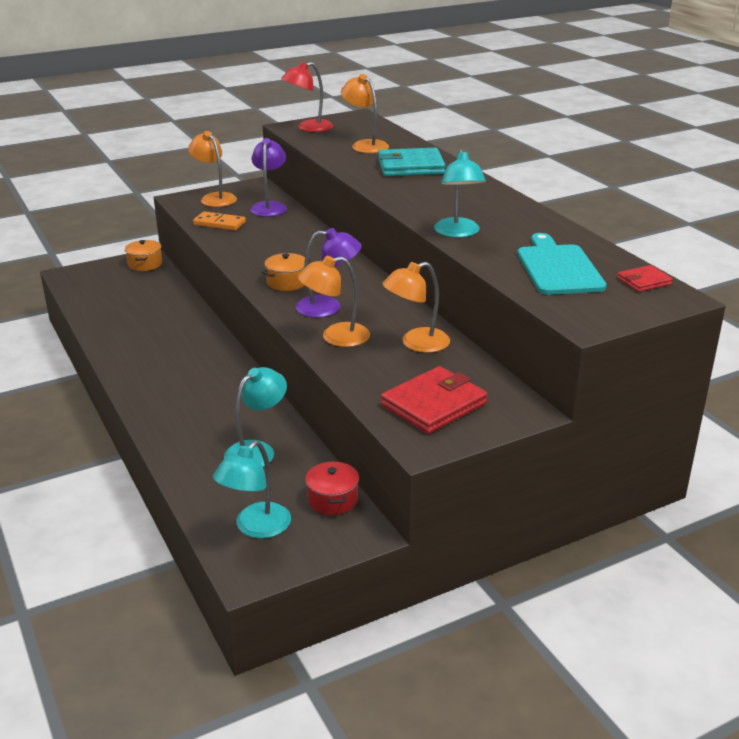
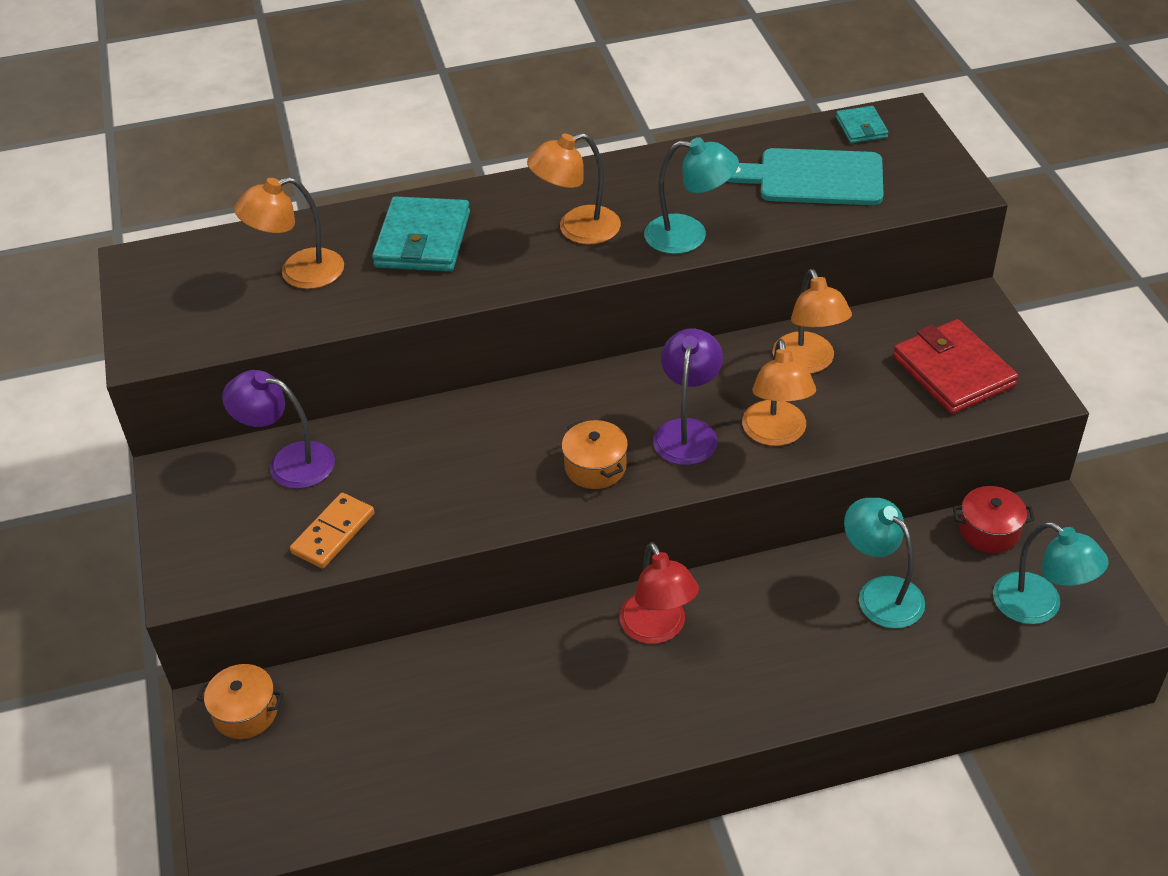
camera: 75 degrees left, 15 degrees up
orange lamp [188,131,237,207] -> orange lamp moved to [527,133,621,245]
red lamp [281,62,333,132] -> red lamp moved to [620,542,699,644]
red wallet [617,265,673,292] -> turquoise wallet [836,106,889,143]

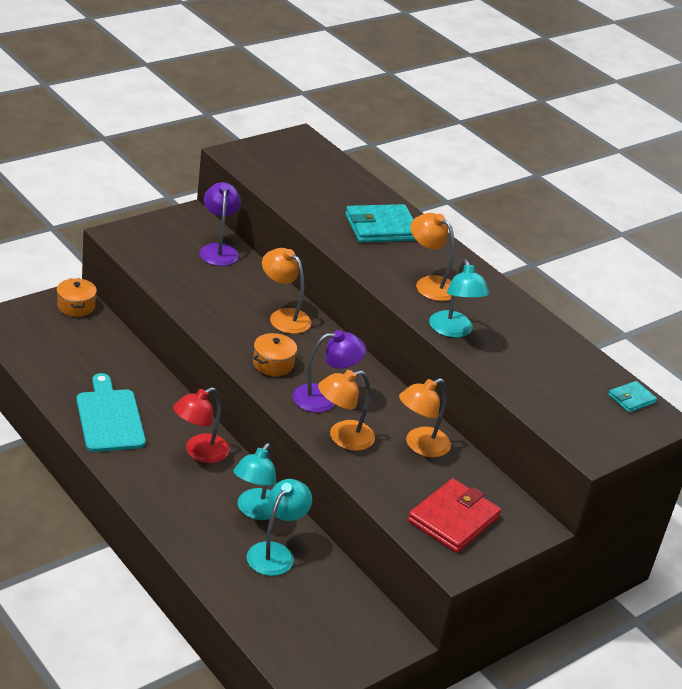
camera: 60 degrees right, 10 degrees down
orange lamp [234,177,344,289] -> orange lamp moved to [262,248,312,334]
orange domino [290,493,375,569] -> none
turquoise cutting board [727,148,884,205] -> turquoise cutting board moved to [76,373,146,452]
red pot [953,486,1035,553] -> none
turquoise lamp [993,521,1108,624] -> turquoise lamp moved to [233,443,276,520]

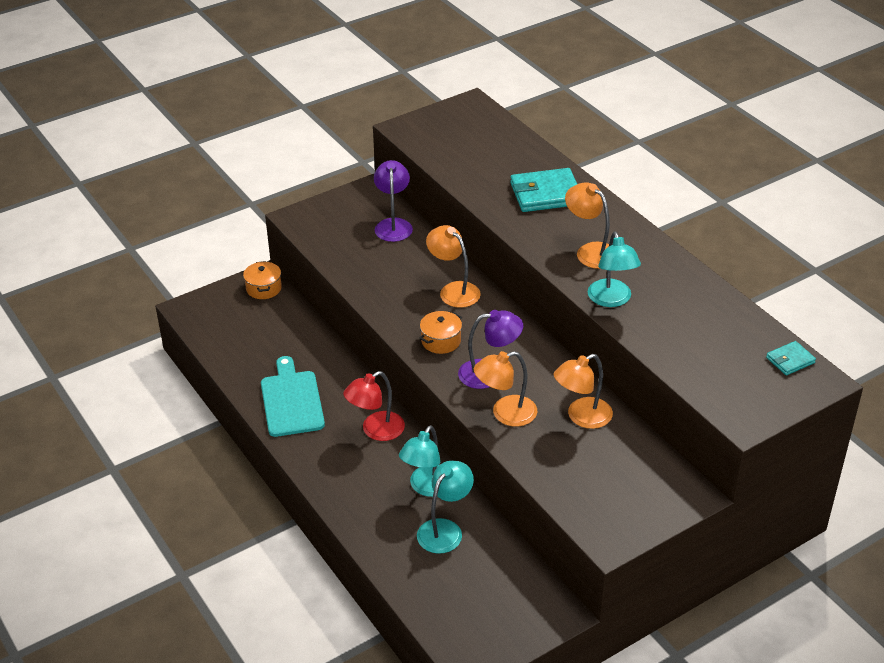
camera: 10 degrees right, 5 degrees up
red wallet [408,479,501,553] -> none

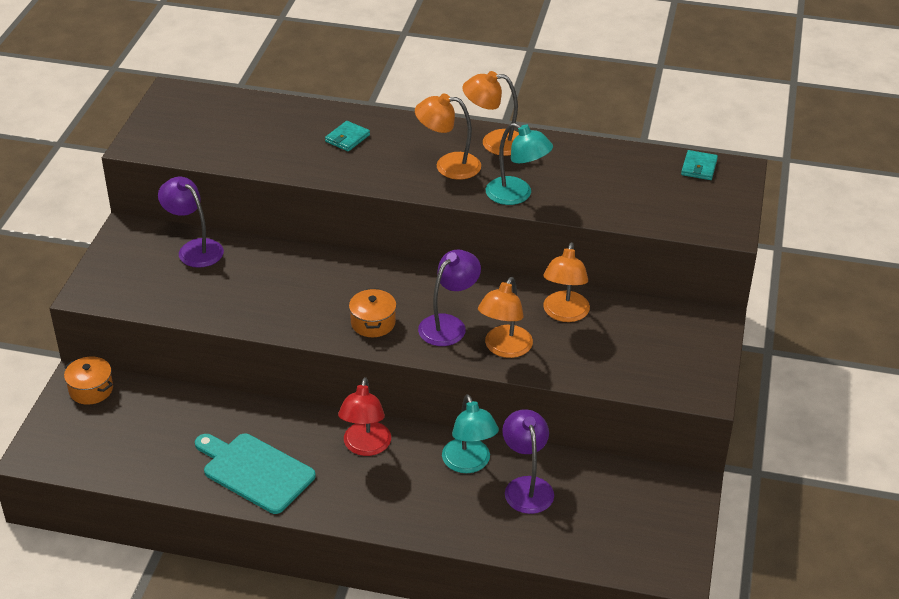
camera: 45 degrees left, 0 degrees up
turquoise lamp [417,461,474,554] -> purple lamp [502,409,554,514]
orange lamp [426,225,481,308] -> orange lamp moved to [462,71,519,156]
turquoise wallet [510,168,577,212] -> turquoise wallet [325,121,370,152], size x0.53

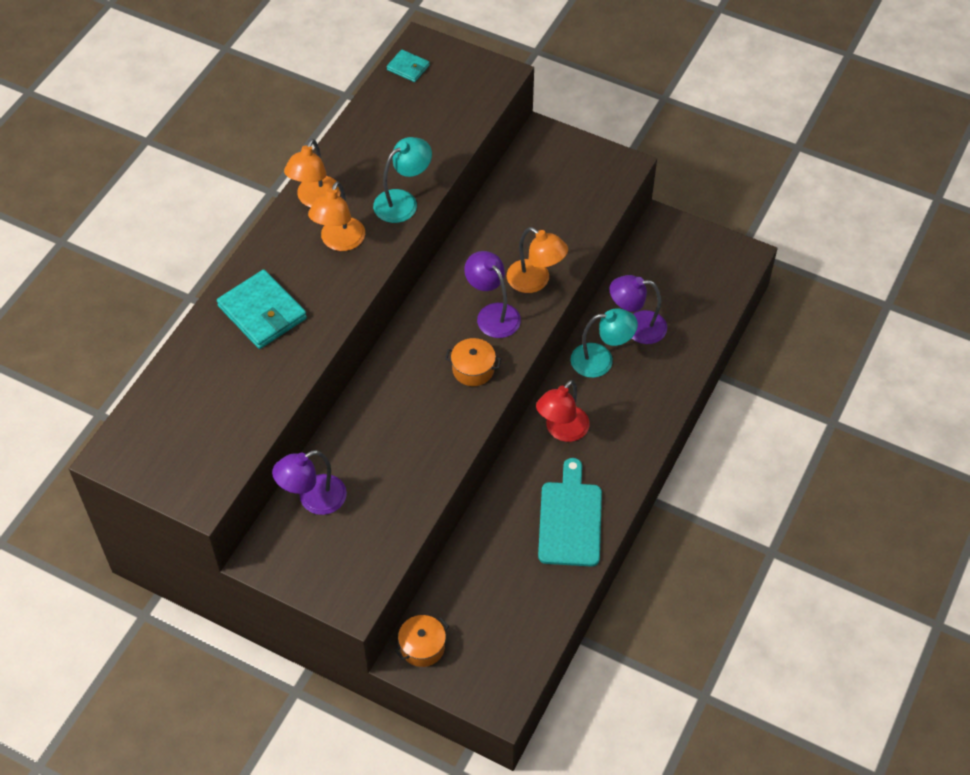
camera: 75 degrees left, 15 degrees up
turquoise cutting board [195,434,316,514] -> turquoise cutting board turned 135 degrees clockwise [538,458,602,567]
turquoise wallet [325,121,370,152] -> turquoise wallet [217,269,307,349], size x1.90
red lamp [338,377,391,456] -> red lamp turned 105 degrees clockwise [536,380,590,442]
orange lamp [543,242,590,322] -> none

